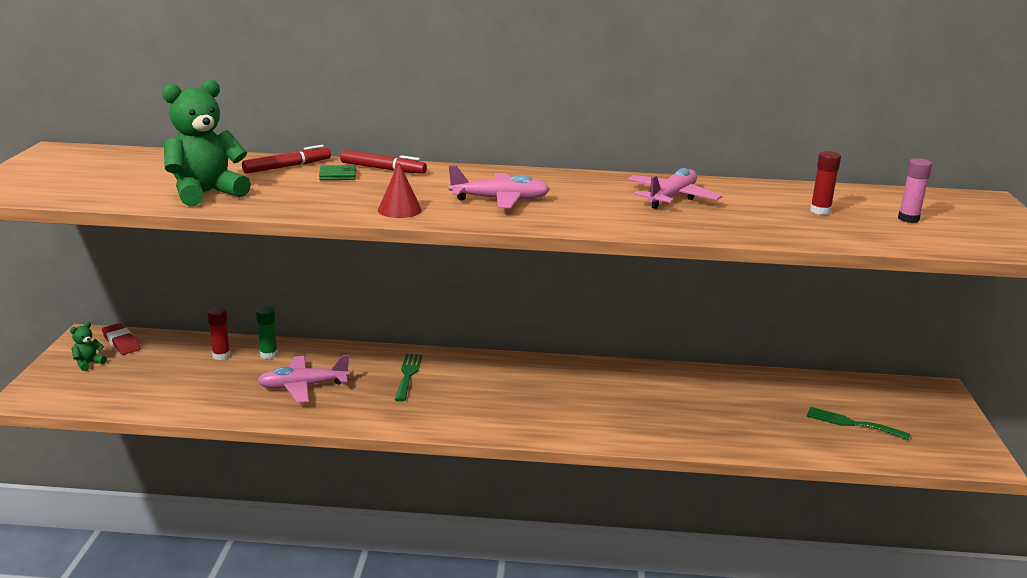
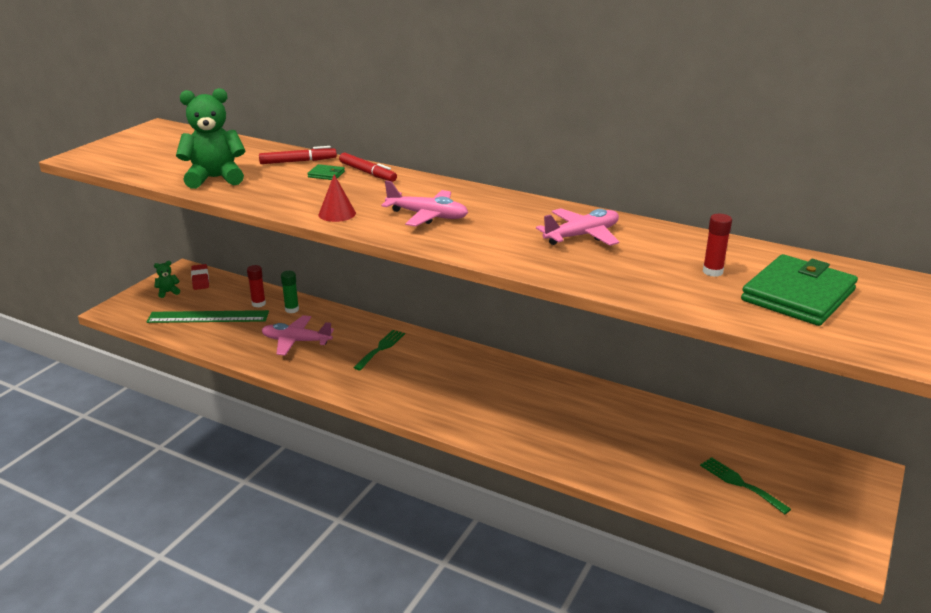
camera: 25 degrees right, 5 degrees up
pink glue stick [898,158,932,223] -> green wallet [741,254,858,326]
none -> green ruler [147,310,269,323]

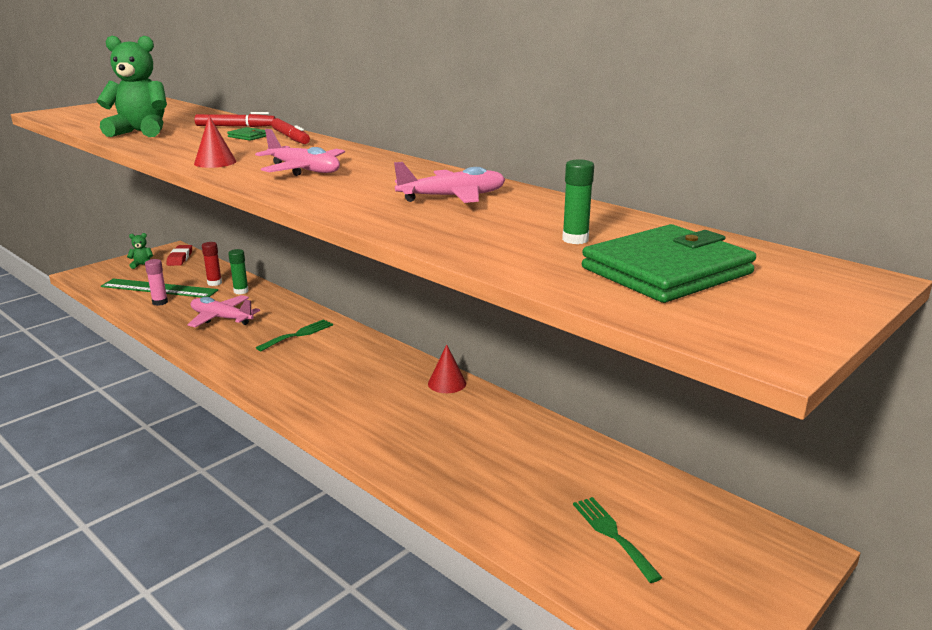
camera: 15 degrees right, 5 degrees down
red glue stick [703,214,732,277] -> green glue stick [562,159,594,244]
none -> pink glue stick [145,259,168,306]
none -> red cone [428,345,466,393]

